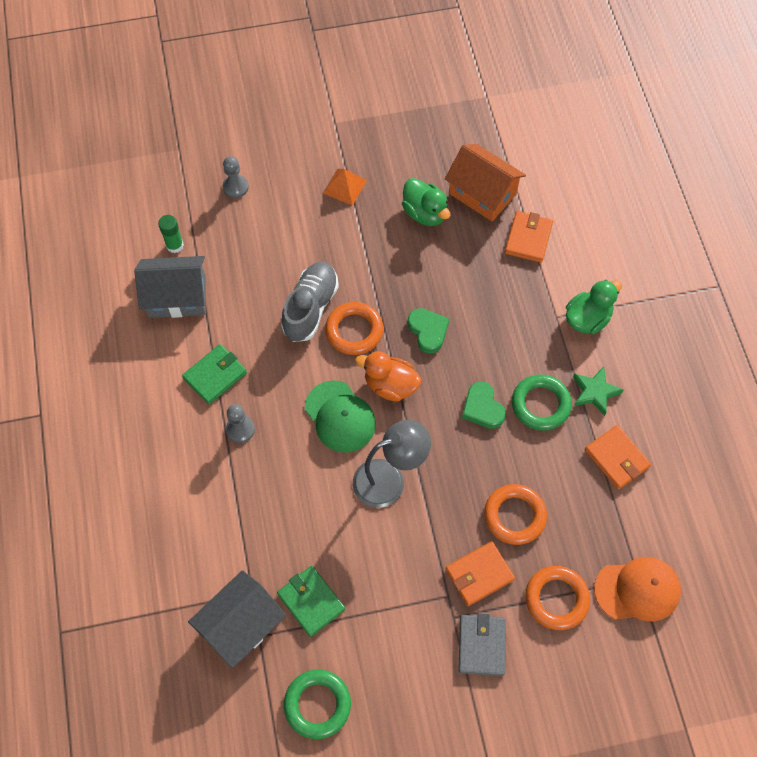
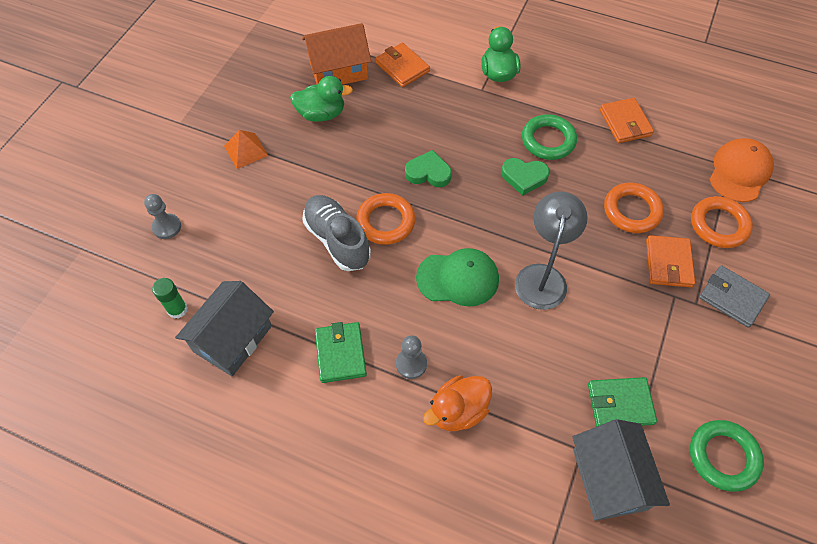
camera: 55 degrees left, 5 degrees down
orange duck [355,351,421,402] -> orange duck moved to [423,375,492,431]
green star [573,366,624,416] -> none
orange wallet [585,425,651,490] -> orange wallet turned 75 degrees clockwise [600,98,654,143]

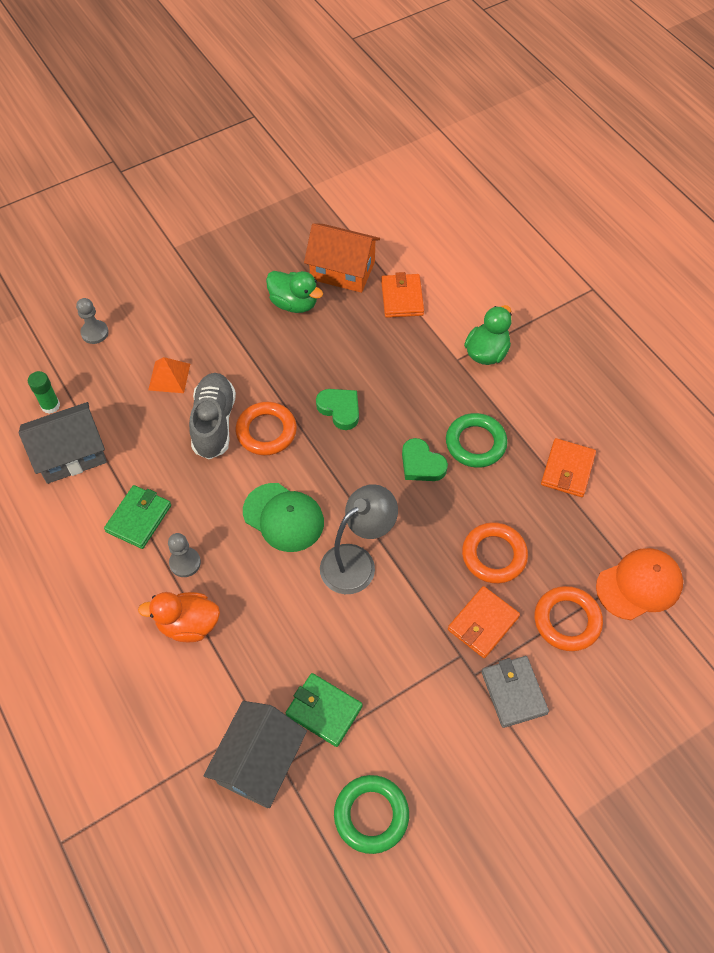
camera: 35 degrees right, 0 degrees up
orange pyramid [224,130,268,169] -> orange pyramid moved to [148,357,190,393]

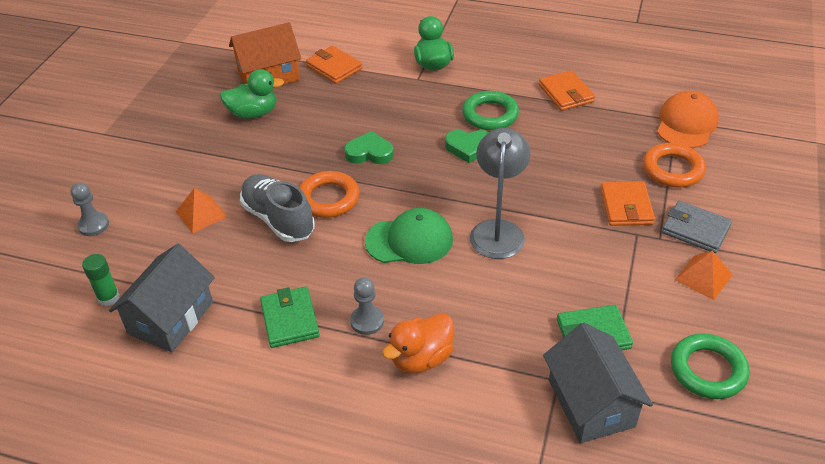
camera: 40 degrees left, 15 degrees down
orange ring [462,522,528,584] -> none
none -> orange pyramid [675,251,733,300]

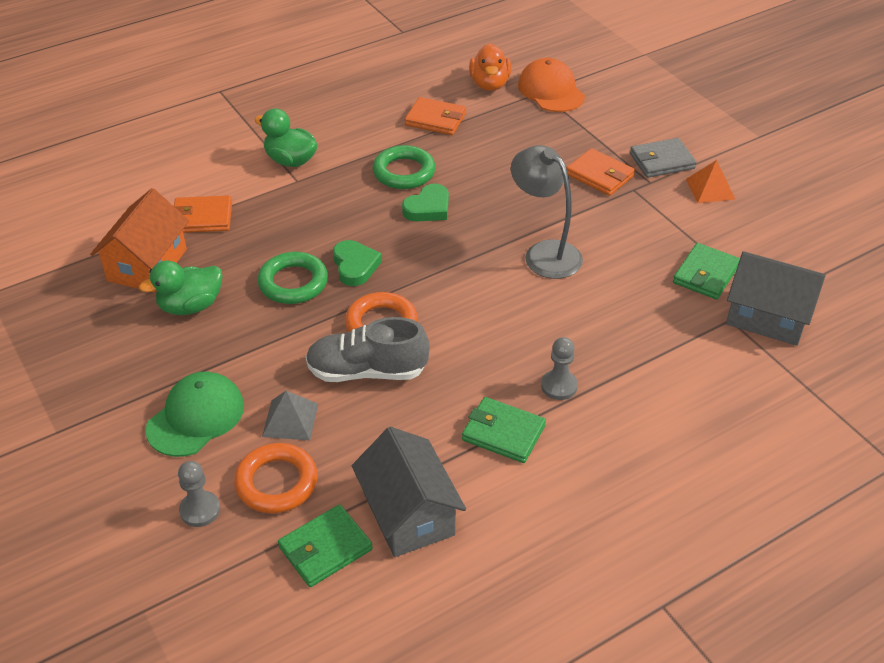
camera: 50 degrees left, 0 degrees up
green glue stick [82,254,120,306] -> green wallet [278,504,373,587]
orange pyramid [176,188,227,233] -> grey pyramid [262,391,318,441]
green duck [220,69,284,119] -> green duck turned 150 degrees counterclockwise [139,261,222,315]
green heart [344,131,394,164] -> green heart turned 120 degrees clockwise [333,240,382,286]
green cap [365,208,453,264] -> green cap moved to [145,372,244,457]
orange duck [382,313,454,373] -> orange duck moved to [469,43,511,91]
orange ring [643,143,706,188] -> orange ring moved to [234,443,318,513]
green ring [671,333,749,399] -> green ring moved to [257,252,328,304]

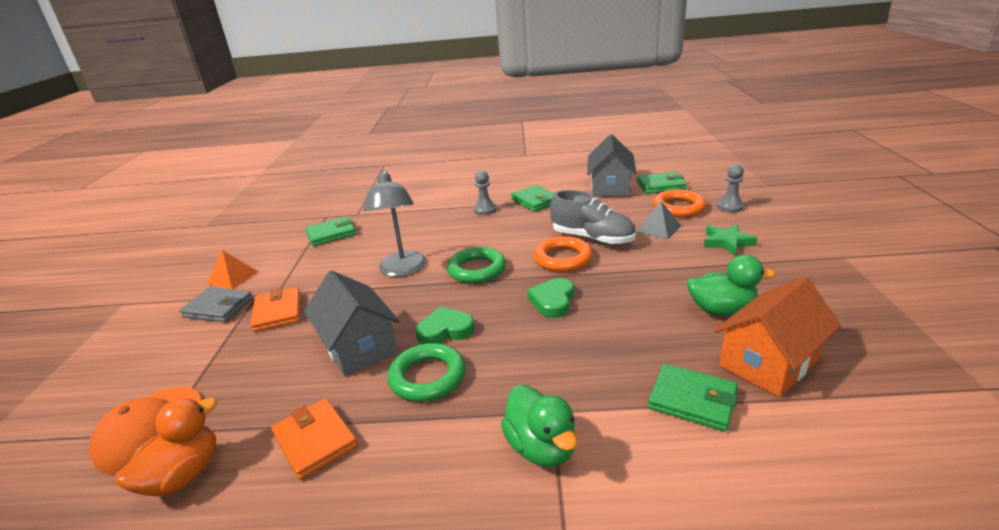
camera: 145 degrees left, 15 degrees down
green cap [145,372,244,457] -> green star [704,224,757,255]
orange wallet [174,195,232,233] -> green wallet [648,364,738,431]
green ring [257,252,328,304] -> green ring moved to [447,247,506,284]
grey house [726,251,826,346] -> grey house moved to [304,270,400,376]

